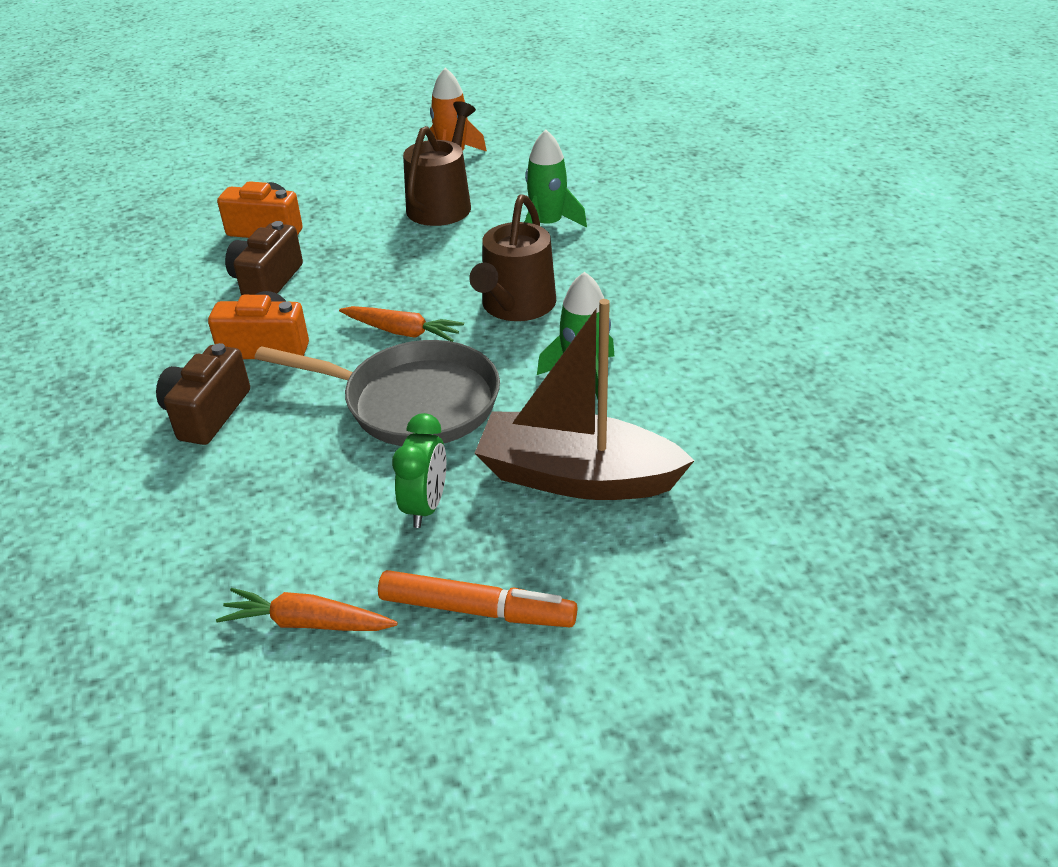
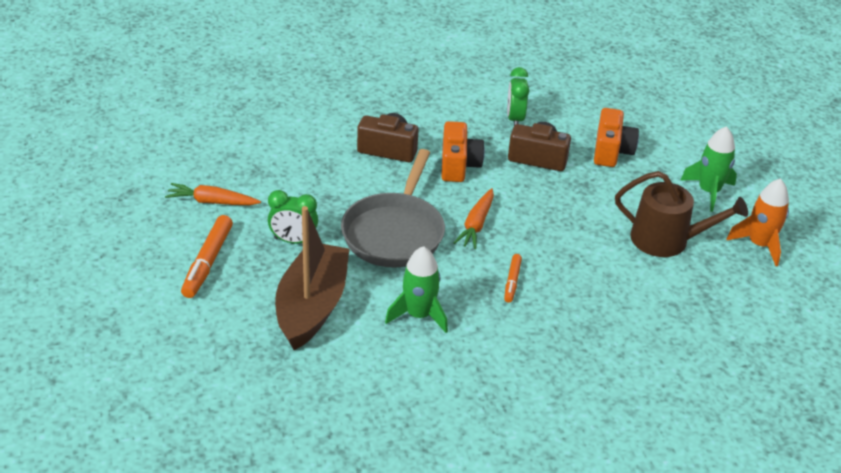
camera: 85 degrees right, 0 degrees up
orange carrot [216,588,398,631] -> orange carrot turned 90 degrees counterclockwise [165,183,261,205]
brown watering can [469,194,556,321] -> orange marker [504,254,522,303]
green rocket [525,130,587,227] -> green rocket moved to [681,126,737,212]
none -> green clock [507,67,529,125]

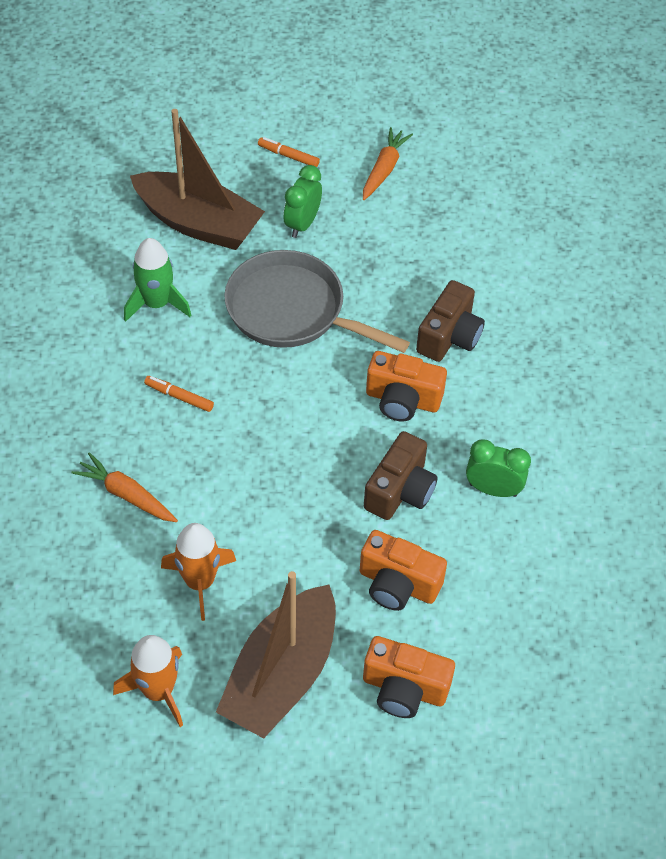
camera: 105 degrees right, 15 degrees up
orange marker [181,215,233,298] -> orange marker [258,137,320,167], size x0.58
orange carrot [454,188,494,249] -> orange carrot moved to [71,452,178,522]
brown watering can [615,171,748,257] -> orange rocket [161,523,236,621]
green rocket [681,126,737,212] -> brown boat [216,571,336,739]
none -> orange camera [363,636,455,718]

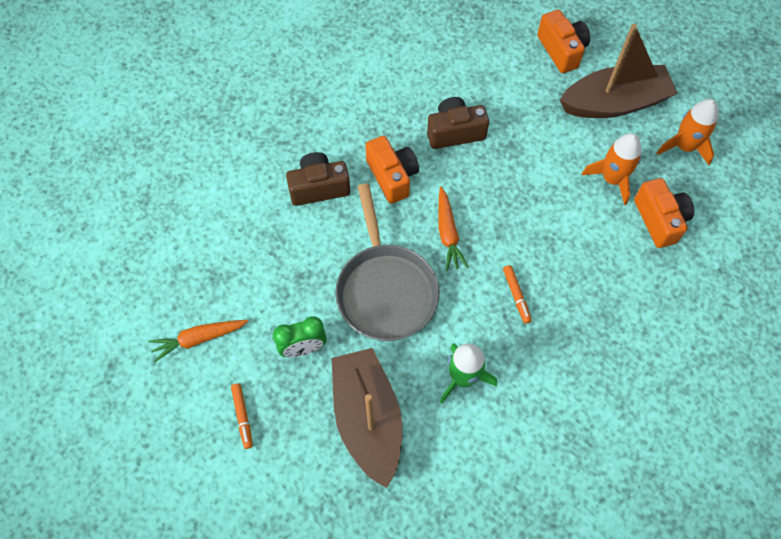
camera: 130 degrees left, 10 degrees up
orange carrot [71,452,178,522] -> orange carrot moved to [438,187,468,271]
orange camera [360,530,447,611] -> orange camera moved to [634,178,694,248]
green clock [466,439,531,497] -> none

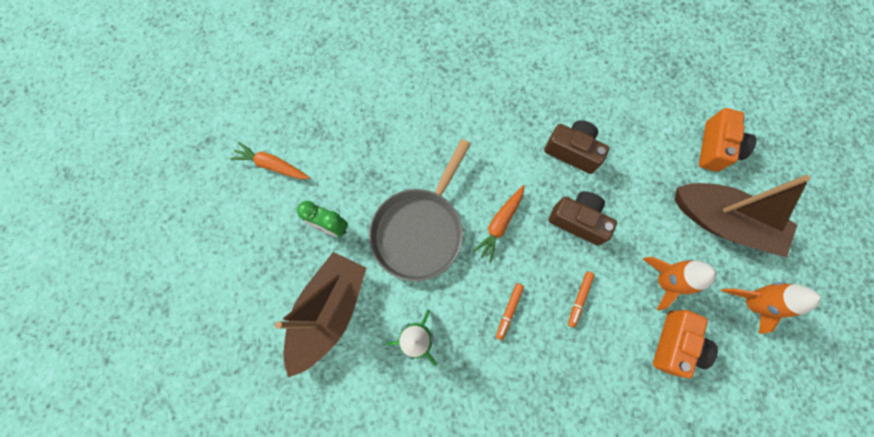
camera: 40 degrees right, 10 degrees up
orange marker [231,383,253,449] -> orange marker moved to [568,271,595,328]
brown camera [286,152,350,206] -> brown camera moved to [549,191,617,245]
orange camera [365,136,419,204] -> none

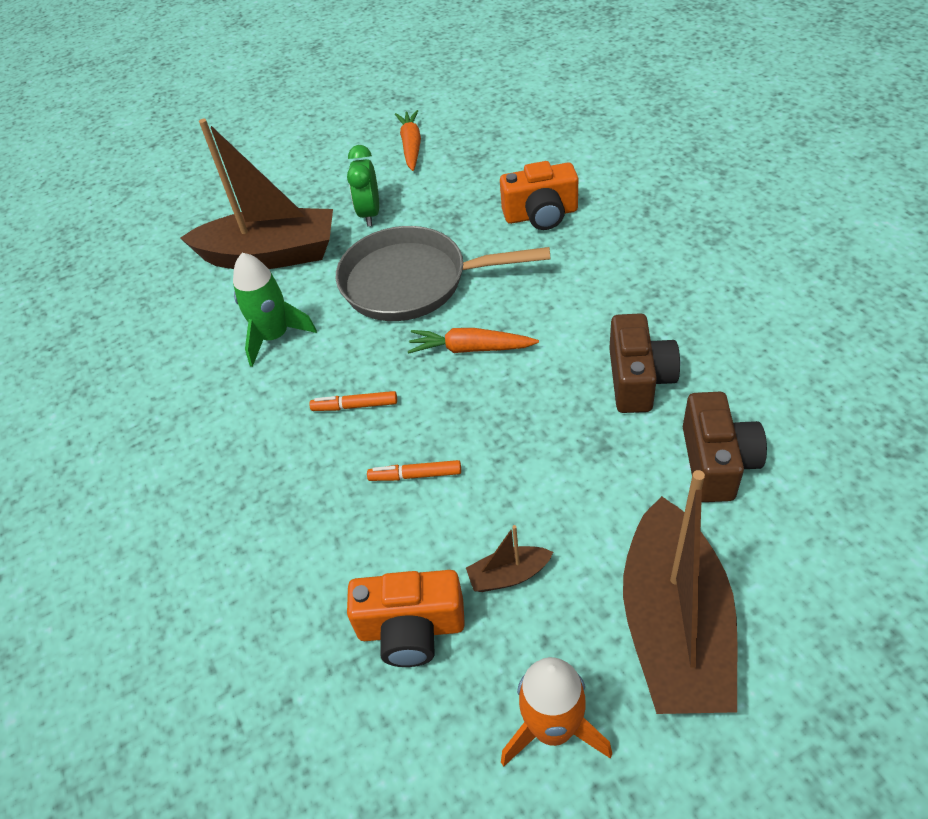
camera: 70 degrees right, 25 degrees down
brown camera [549,191,617,245] -> brown camera moved to [683,392,767,502]
orange rocket [643,257,717,311] -> brown boat [466,525,553,592]
orange camera [699,108,756,172] -> orange camera moved to [500,161,578,230]

